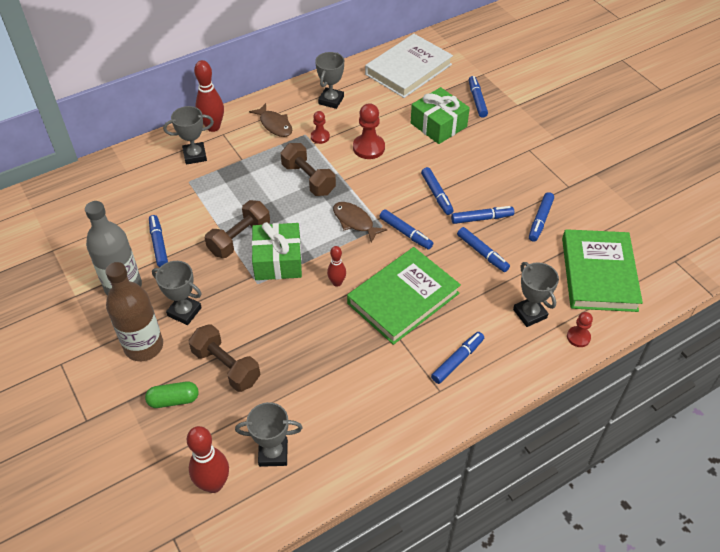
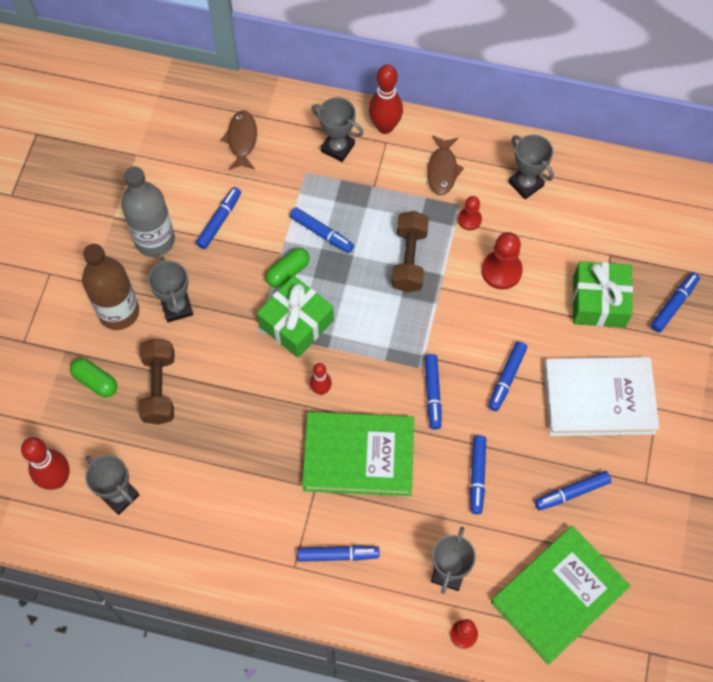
camera: 45 degrees right, 15 degrees up
brown dumbbell [205,200,270,258] -> green capsule [265,247,310,288]
grey trophy [315,52,344,109] -> grey trophy turned 75 degrees clockwise [508,135,554,199]
brown fish [333,202,387,243] -> brown fish moved to [221,111,257,170]
white book [365,34,453,98] -> white book moved to [544,357,660,436]
blue marker [451,206,514,224] -> blue marker moved to [290,207,354,253]

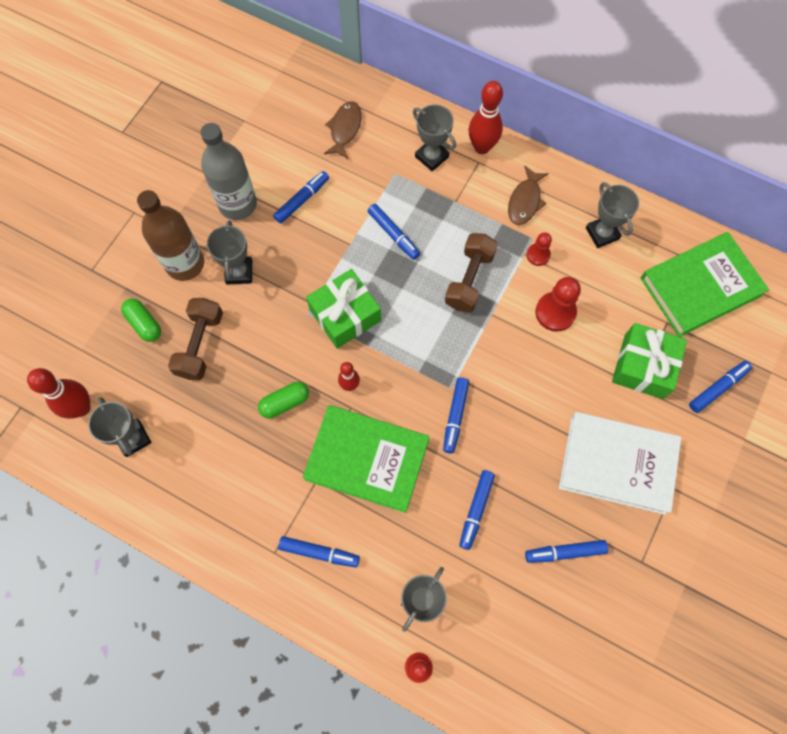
camera: 15 degrees right, 5 degrees up
green capsule [265,247,310,288] -> green capsule moved to [258,382,309,418]
blue marker [488,341,527,411] -> none
green book [491,526,631,665] -> green book moved to [640,232,769,337]

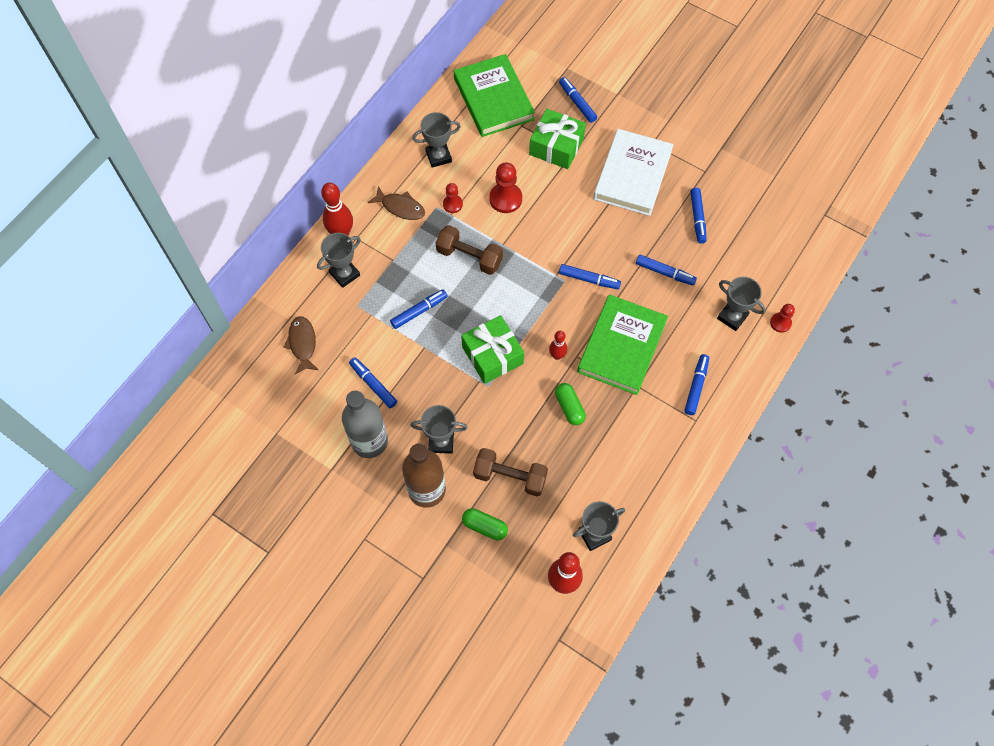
camera: 85 degrees left, 5 degrees down
green capsule [121,299,161,342] -> green capsule turned 60 degrees clockwise [462,508,508,540]
brown fish [324,101,361,159] -> brown fish turned 60 degrees clockwise [284,316,318,374]

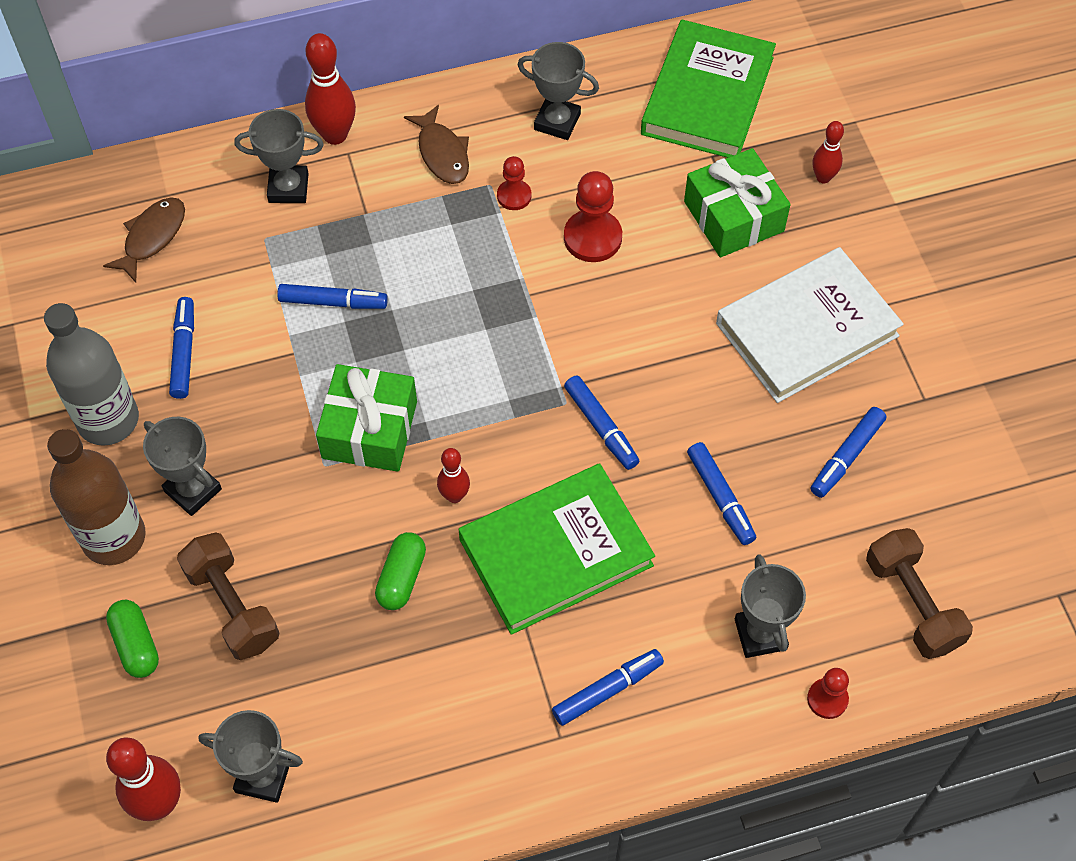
camera: 40 degrees right, 5 degrees down
brown dumbbell [436,225,503,275] -> brown dumbbell moved to [866,528,973,659]
blue marker [559,77,597,123] -> red bowling pin [812,121,844,183]

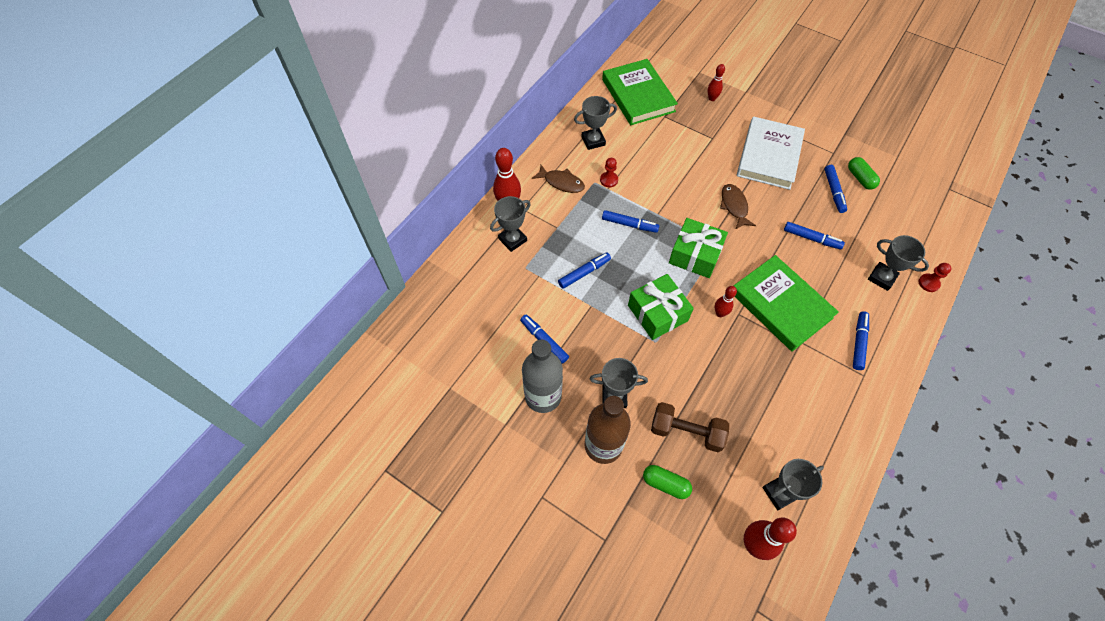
camera: 40 degrees left, 0 degrees up
brown fish [103,197,185,283] -> brown fish moved to [720,184,756,230]
green capsule [375,532,426,610] -> green capsule moved to [848,157,880,190]
green book [458,464,655,635] -> green book turned 60 degrees counterclockwise [734,255,839,352]
red pawn [564,171,622,262] -> none
blue marker [564,375,639,470] -> blue marker moved to [602,210,659,233]
green gift [684,148,791,257] -> green gift moved to [669,218,728,278]
brown dumbbell [866,528,973,659] -> none

